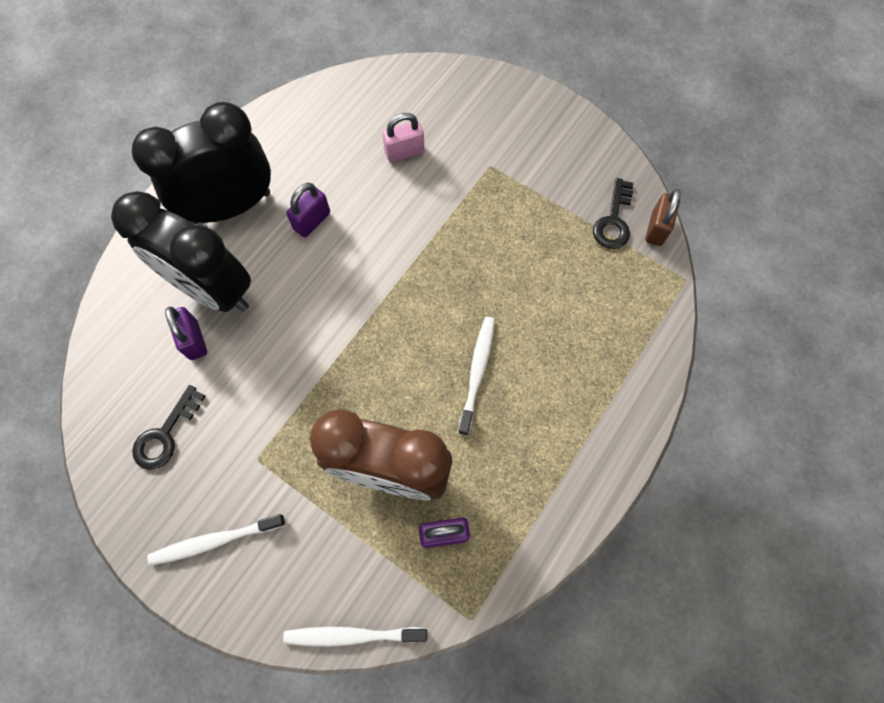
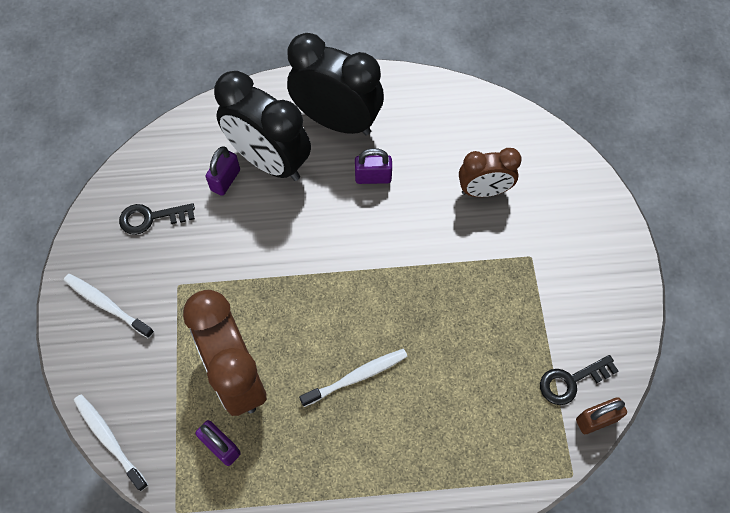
camera: 50 degrees right, 5 degrees down
black clock [111,191,251,312] -> black clock turned 45 degrees counterclockwise [214,71,311,181]
pink padlock [382,113,425,163] -> brown clock [459,148,522,197]

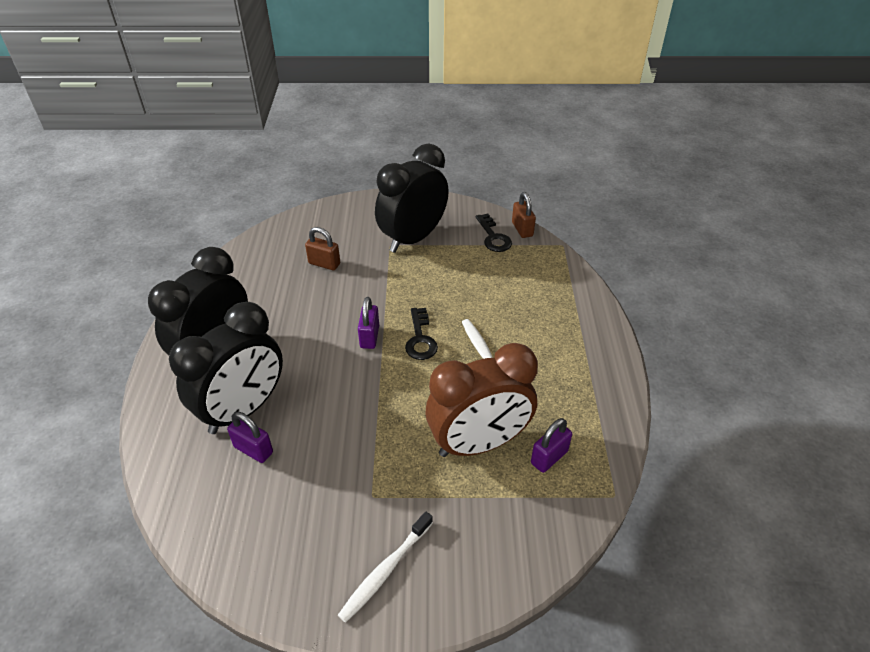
camera: 85 degrees left, 20 degrees down
white toothbrush [74,394,148,491] -> none
black key [119,203,195,235] -> black key moved to [405,308,438,360]
purple padlock [355,148,392,184] -> purple padlock moved to [358,297,379,349]
brown clock [459,148,522,197] -> brown padlock [305,227,340,270]
none -> black clock [375,144,449,253]

